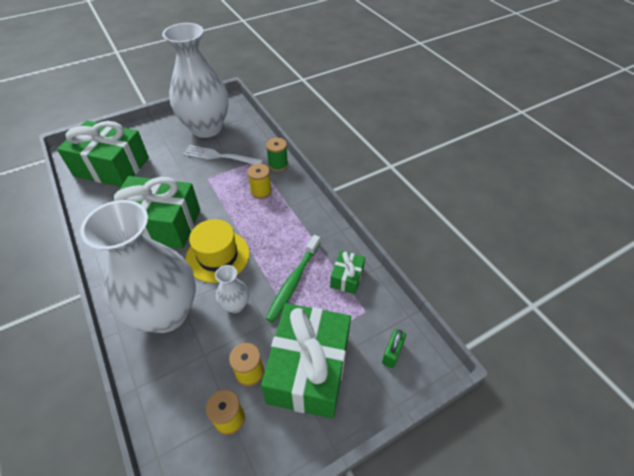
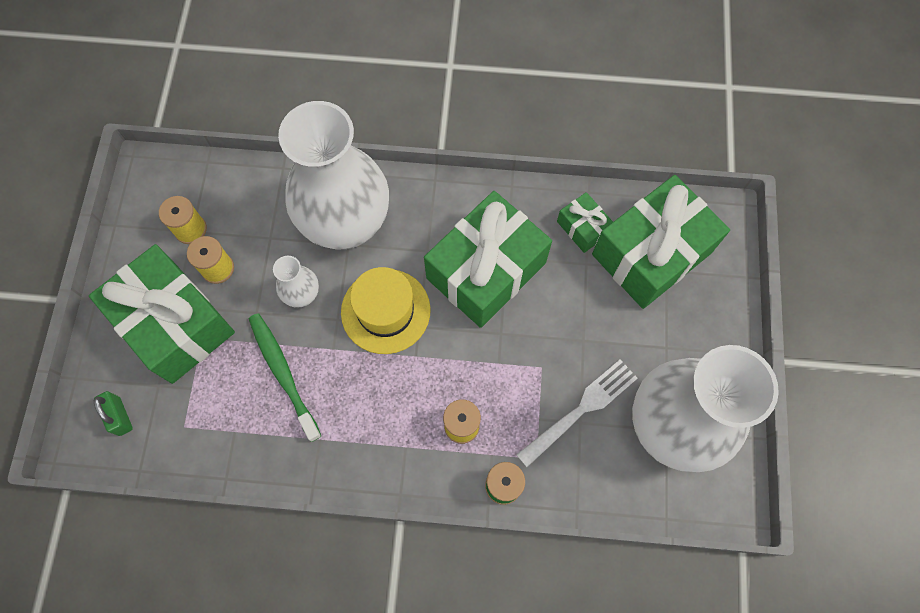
camera: 125 degrees right, 20 degrees up
green gift [330,251,365,294] -> green gift moved to [557,192,613,253]

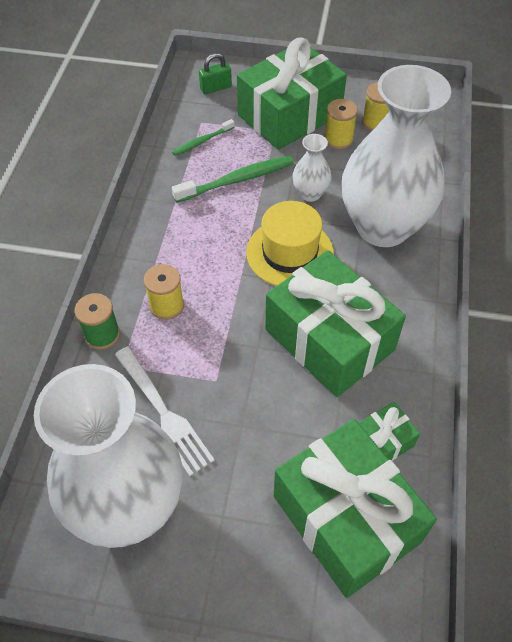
camera: 95 degrees right, 15 degrees down
none -> green toothbrush [172,119,235,156]

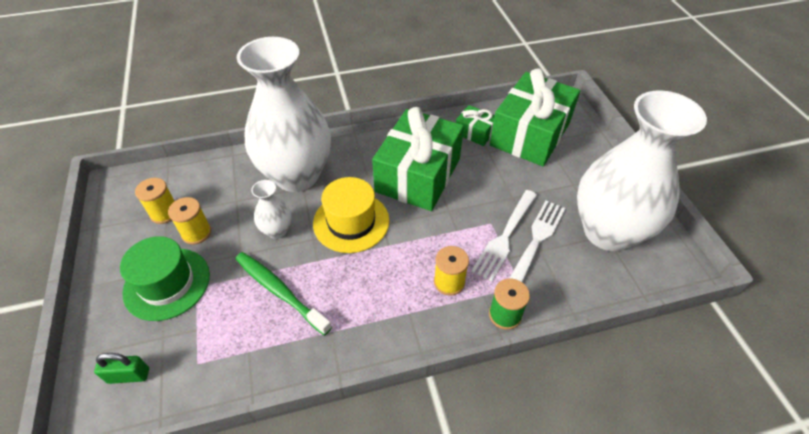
camera: 115 degrees left, 5 degrees down
green toothbrush [172,119,235,156] -> none
green padlock [199,53,232,94] -> green padlock turned 45 degrees counterclockwise [94,353,149,384]
green gift [237,37,347,150] -> green hat [120,236,210,321]
none -> white fork [471,190,537,282]

